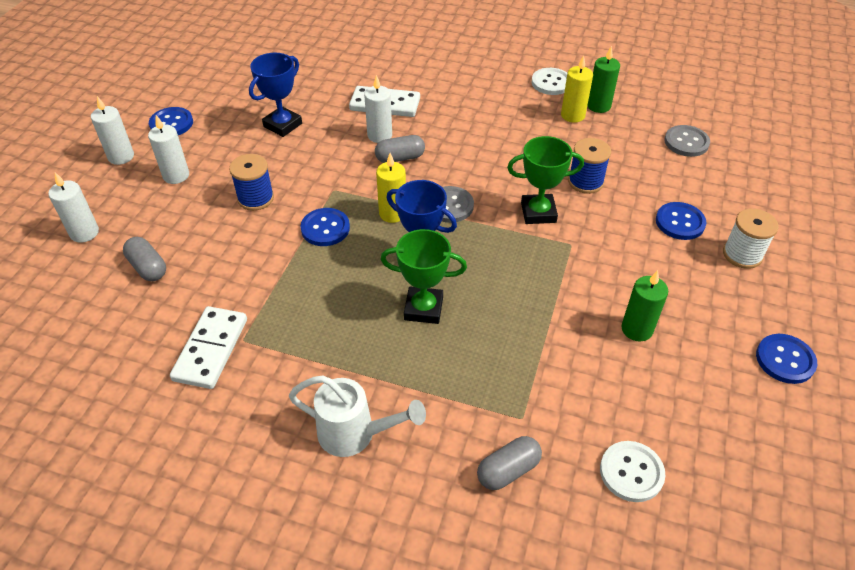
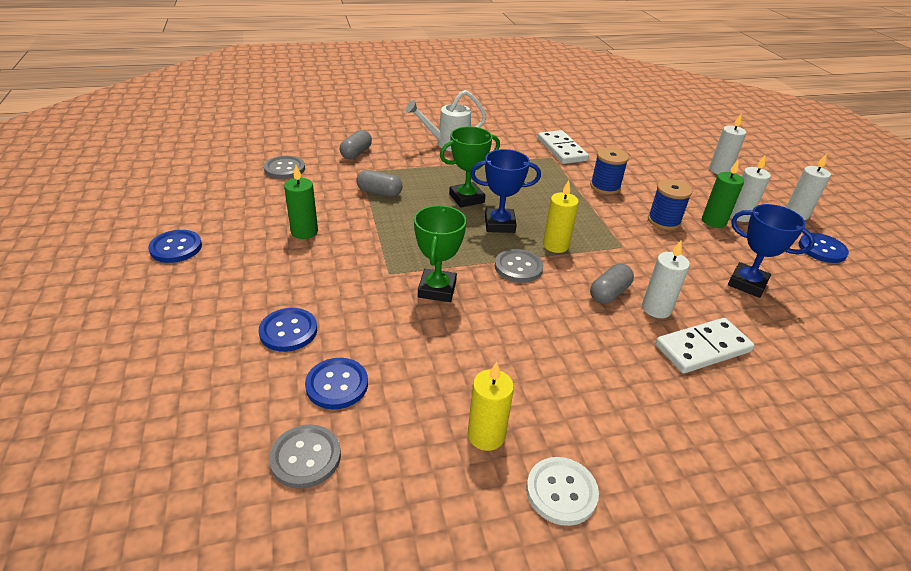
camera: 145 degrees right, 10 degrees down
grey capsule [123,237,166,281] -> grey capsule moved to [356,170,402,197]
blue trophy [249,53,302,137] -> blue trophy turned 60 degrees counterclockwise [728,204,815,298]
blue button [300,208,350,246] -> blue button moved to [305,358,368,409]
green trophy [507,136,584,224] -> green trophy turned 45 degrees counterclockwise [414,205,467,302]
blue spool [568,138,611,194] -> blue spool moved to [590,147,629,195]
green candle [587,46,620,113] -> green candle moved to [702,160,744,228]
white button [600,441,665,502] -> grey button [264,156,305,179]
white spool [723,209,778,269] -> none

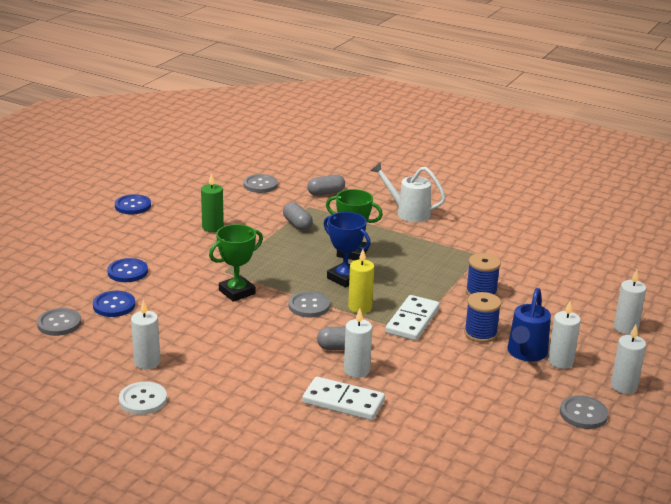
camera: 45 degrees right, 10 degrees down
yellow candle [468,362,514,451] -> white candle [131,300,160,369]
white domino [538,130,589,164] -> white domino moved to [385,295,440,341]
green candle [702,160,744,228] -> blue watering can [507,288,551,362]
blue trophy [728,204,815,298] -> none
blue button [798,233,849,263] -> grey button [560,395,608,429]

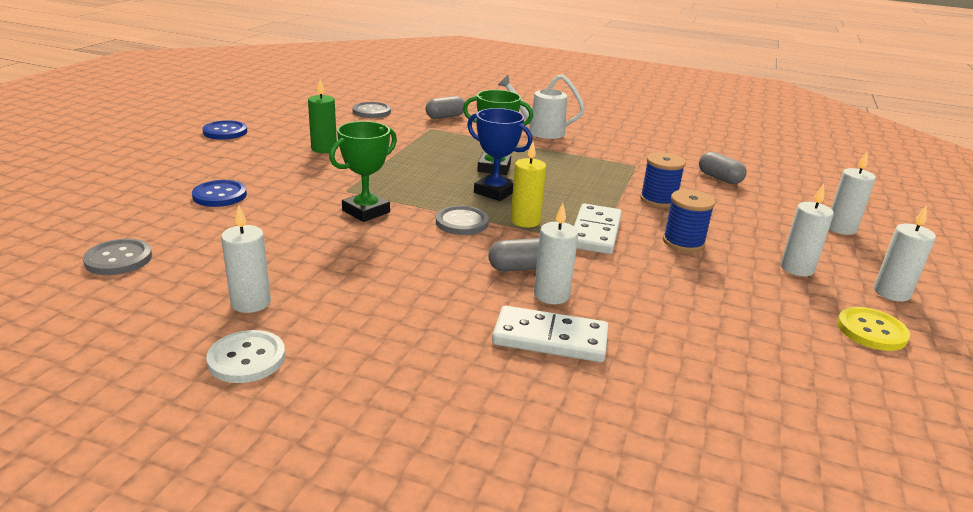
camera: 10 degrees left, 0 degrees up
blue button [93,291,136,317] -> none
grey capsule [283,202,313,231] -> grey capsule moved to [699,152,747,184]
blue watering can [507,288,551,362] -> none
grey button [560,395,608,429] -> yellow button [837,307,910,351]

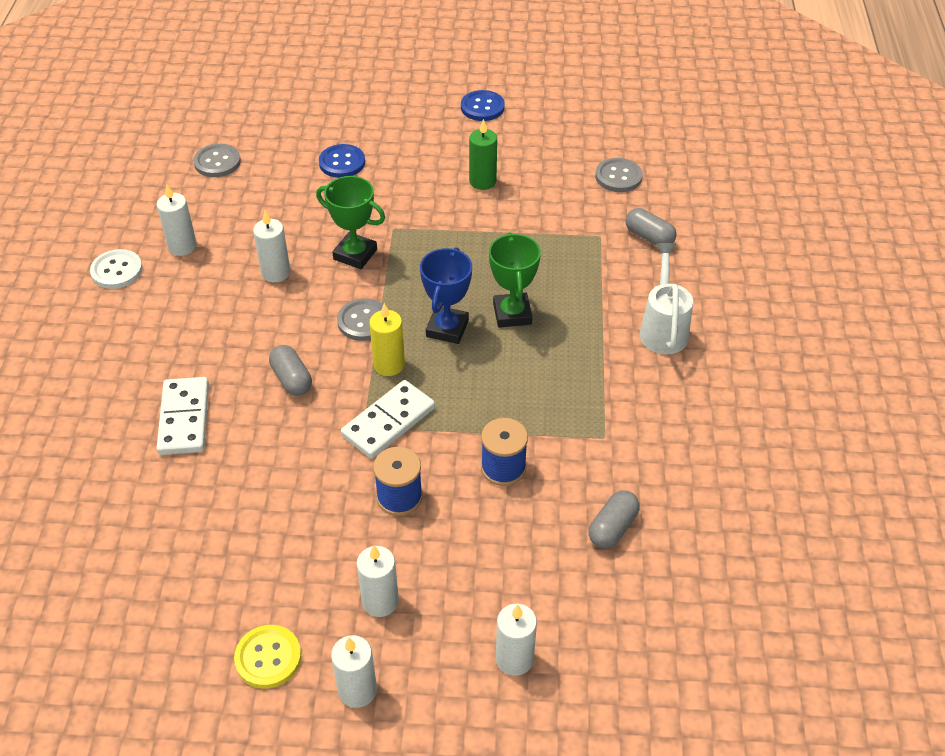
camera: 75 degrees right, 20 degrees up
white candle [534,203,579,304] -> white candle moved to [253,211,290,282]
white domino [574,204,622,254] -> white domino turned 45 degrees counterclockwise [341,380,435,459]

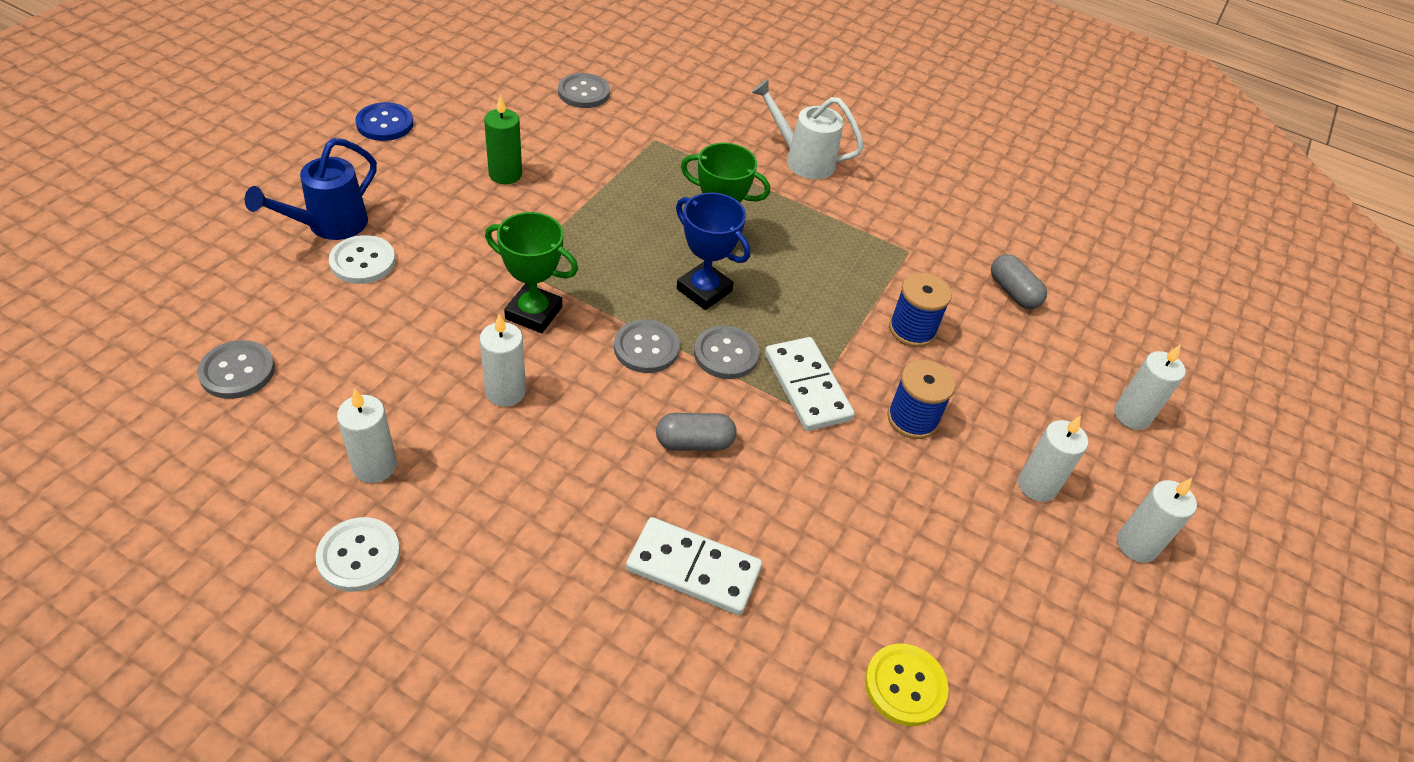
camera: 70 degrees left, 0 degrees up
yellow button [234,625,301,688] -> yellow button moved to [865,643,949,726]
green trophy [316,176,385,269] -> green trophy turned 60 degrees clockwise [485,212,578,333]
blue button [319,144,365,178] -> white button [329,235,396,284]
yellow candle [369,303,405,376] -> grey button [694,325,759,379]
grey capsule [625,208,676,245] -> none
none -> blue watering can [245,138,377,240]

